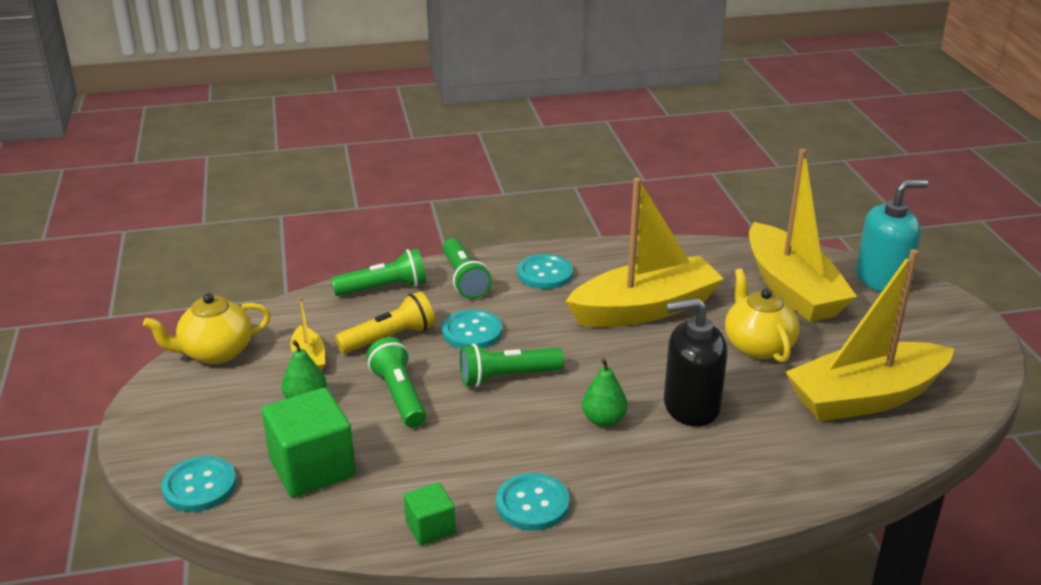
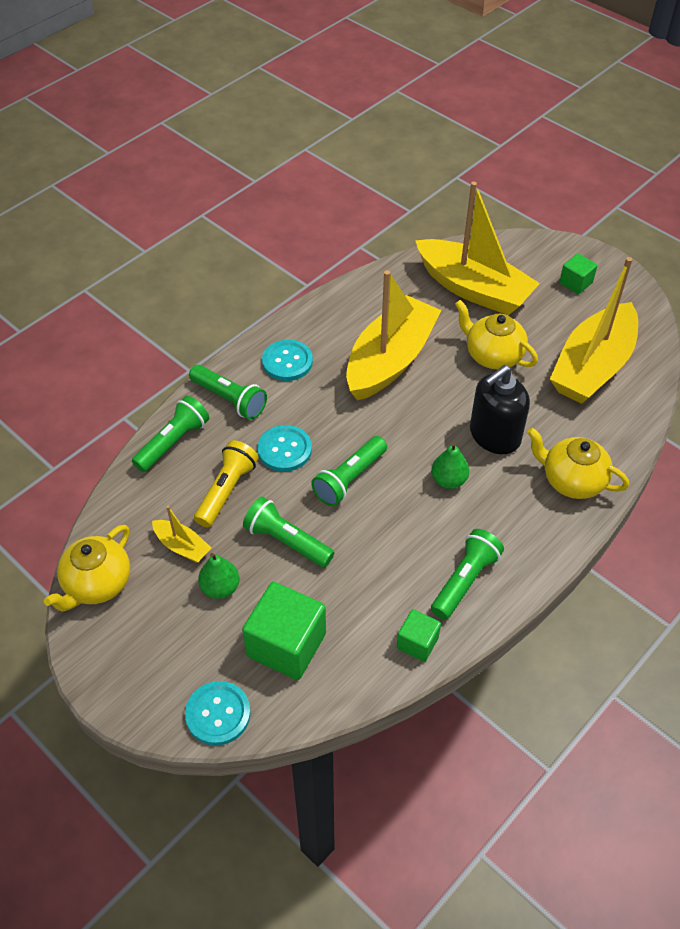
camera: 35 degrees left, 20 degrees up
turquoise button [496,473,569,531] -> green flashlight [431,529,504,620]
turquoise soap dispenser [856,180,928,292] -> none
none -> yellow teapot [527,427,629,499]
none -> green cube [559,254,597,294]

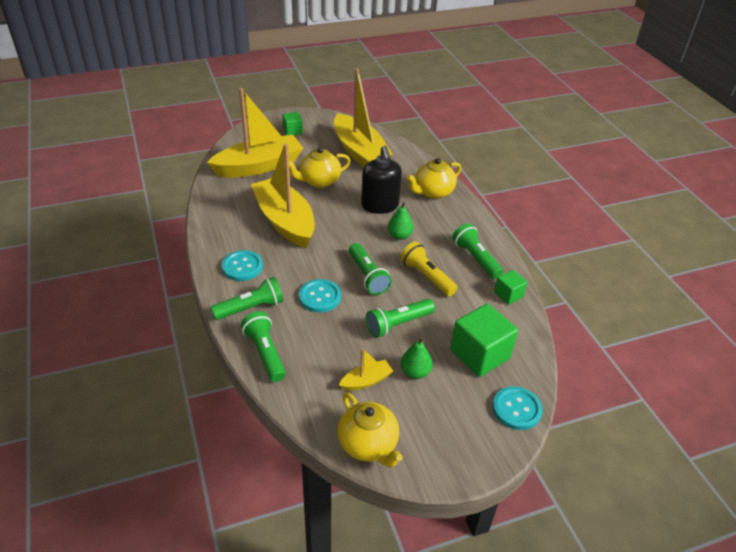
camera: 65 degrees left, 10 degrees down
yellow flashlight [194,440,259,527] -> yellow flashlight moved to [400,241,458,296]

